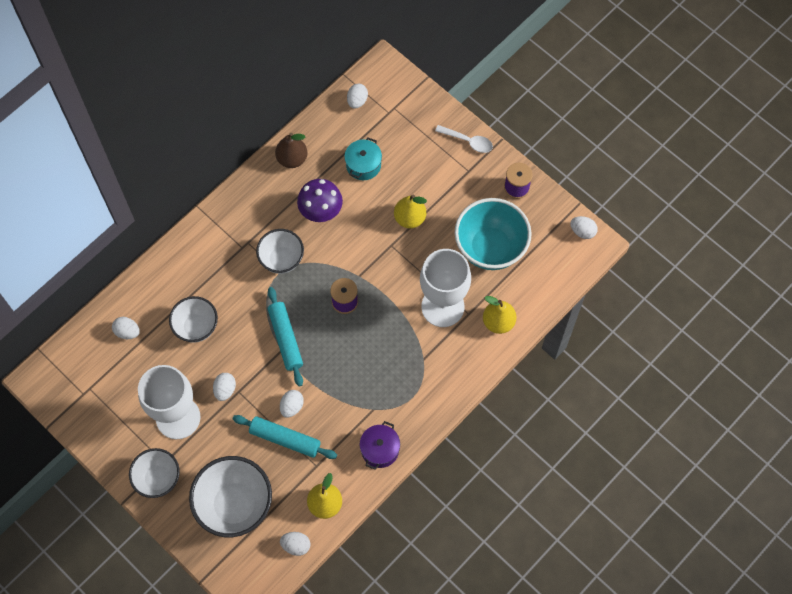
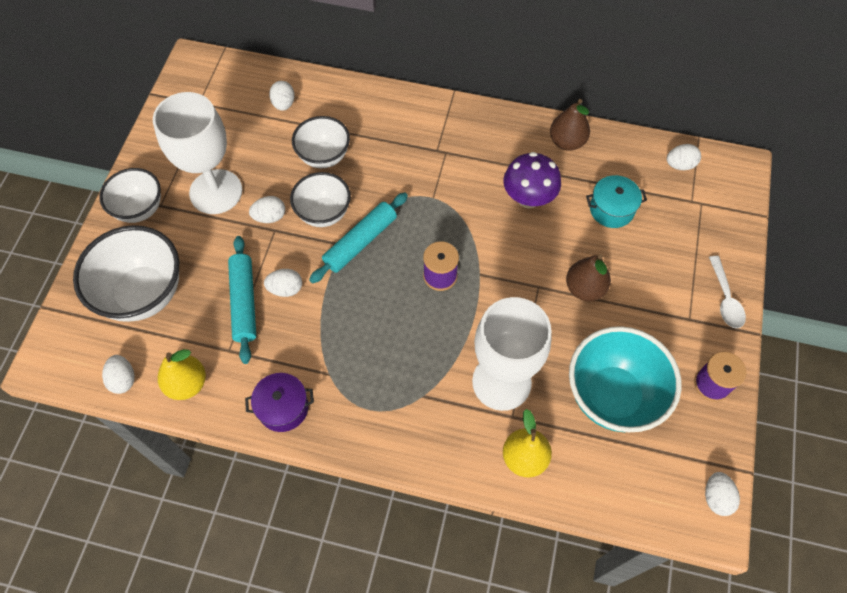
camera: 60 degrees right, 5 degrees down
white bowl [256,229,304,274] -> white bowl moved to [290,172,351,227]
yellow pear [394,195,427,229] -> brown pear [566,254,611,301]

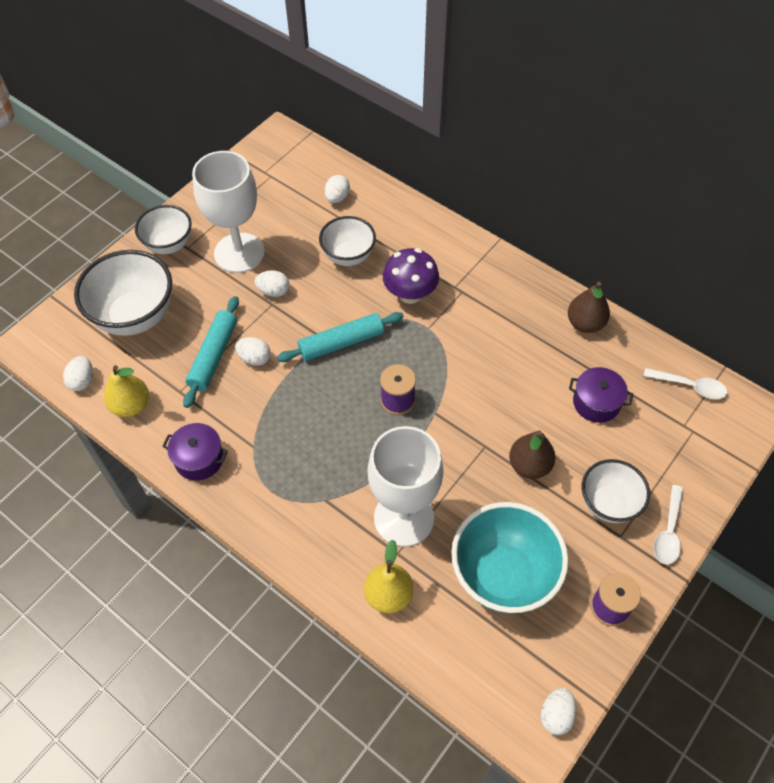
camera: 25 degrees right, 5 degrees down
white bowl [290,172,351,227] -> white bowl moved to [582,459,650,523]
purple mushroom [503,152,561,208] -> purple mushroom moved to [383,248,439,304]
turquoise pot [586,175,647,228] -> purple pot [569,367,633,423]
white egg [667,144,701,170] -> white spoon [644,368,727,399]

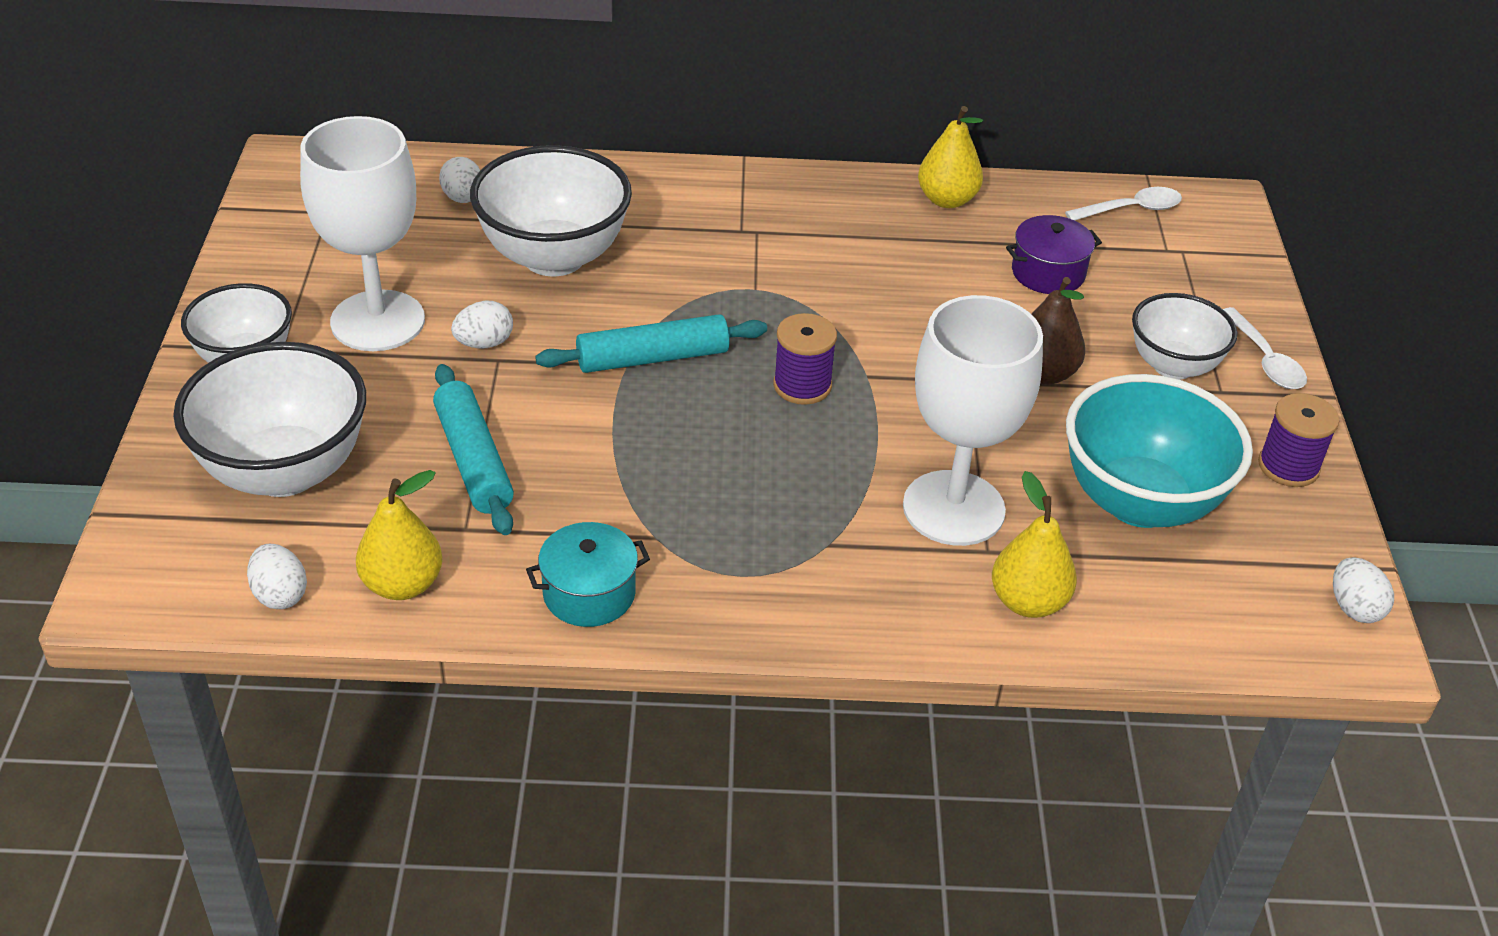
camera: 40 degrees left, 15 degrees down
purple pot [162,423,228,480] -> turquoise pot [526,522,650,627]
white egg [235,337,271,366] -> none
turquoise rolling pin [277,312,404,362] -> turquoise rolling pin turned 45 degrees clockwise [535,314,767,373]
white bowl [319,216,376,266] -> white bowl [470,145,632,276], size x1.60
purple mushroom [383,248,439,304] -> none
brown pear [568,282,610,333] -> yellow pear [918,106,983,208]

